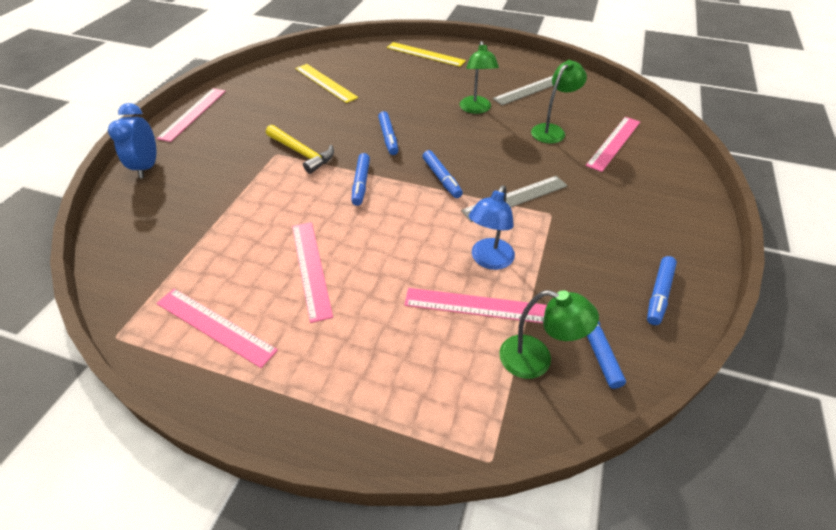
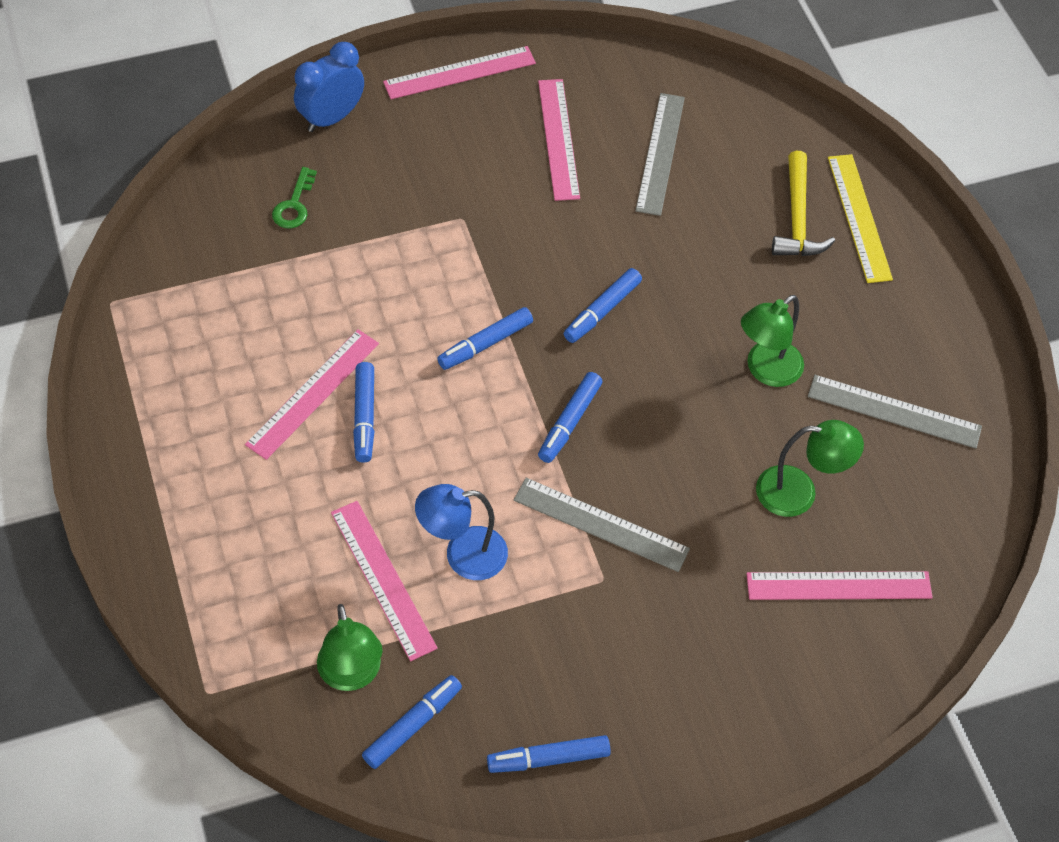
camera: 50 degrees right, 10 degrees up
pink ruler [156,289,278,368] -> pink ruler moved to [538,79,580,201]
yellow hammer [266,125,334,174] -> yellow hammer moved to [772,151,835,256]
yellow ruler [295,64,358,103] -> grey ruler [635,93,685,216]
none -> green key [272,167,317,228]
none -> blue marker [353,362,374,463]

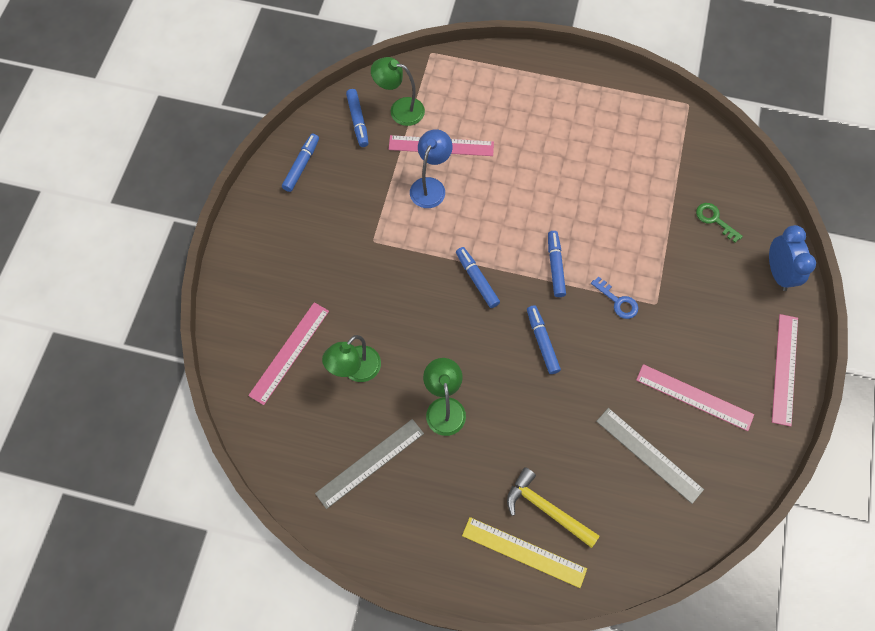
camera: 125 degrees right, 10 degrees up
pink ruler [245,330,379,460] -> none
blue marker [353,362,374,463] -> none
grey ruler [514,478,690,572] -> none
none -> blue key [591,276,638,319]

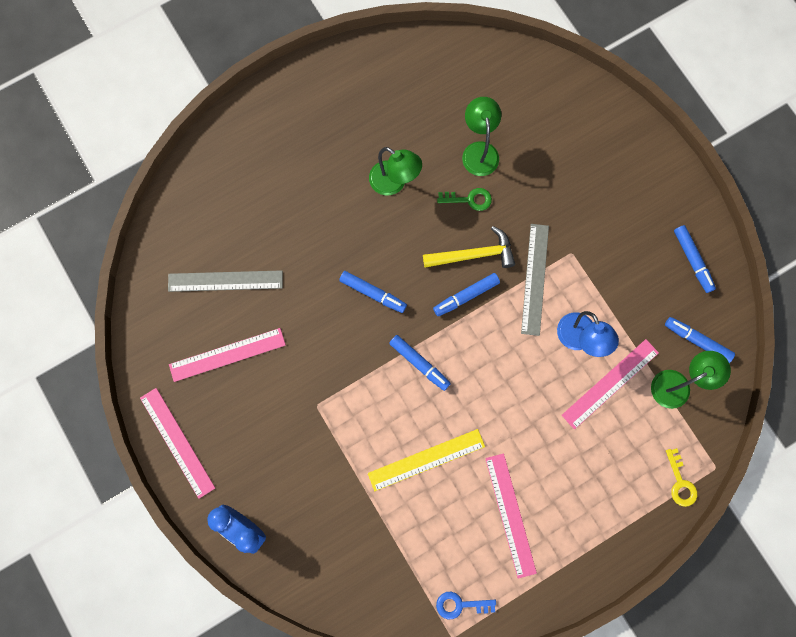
camera: 135 degrees right, 10 degrees up
pink ruler [248,302,329,405] -> pink ruler moved to [485,454,537,579]
grey ruler [315,419,424,509] -> grey ruler moved to [521,224,549,336]
blue marker [456,247,500,308] -> blue marker turned 135 degrees clockwise [433,273,500,316]
yellow ruler [462,517,587,588] -> yellow ruler moved to [368,429,485,491]
yellow hammer [507,467,599,548] -> yellow hammer moved to [423,226,515,268]
blue key [591,276,638,319] -> blue key moved to [436,592,496,620]
green key [696,203,743,243] -> green key moved to [437,188,492,211]
none -> yellow key [666,448,697,507]

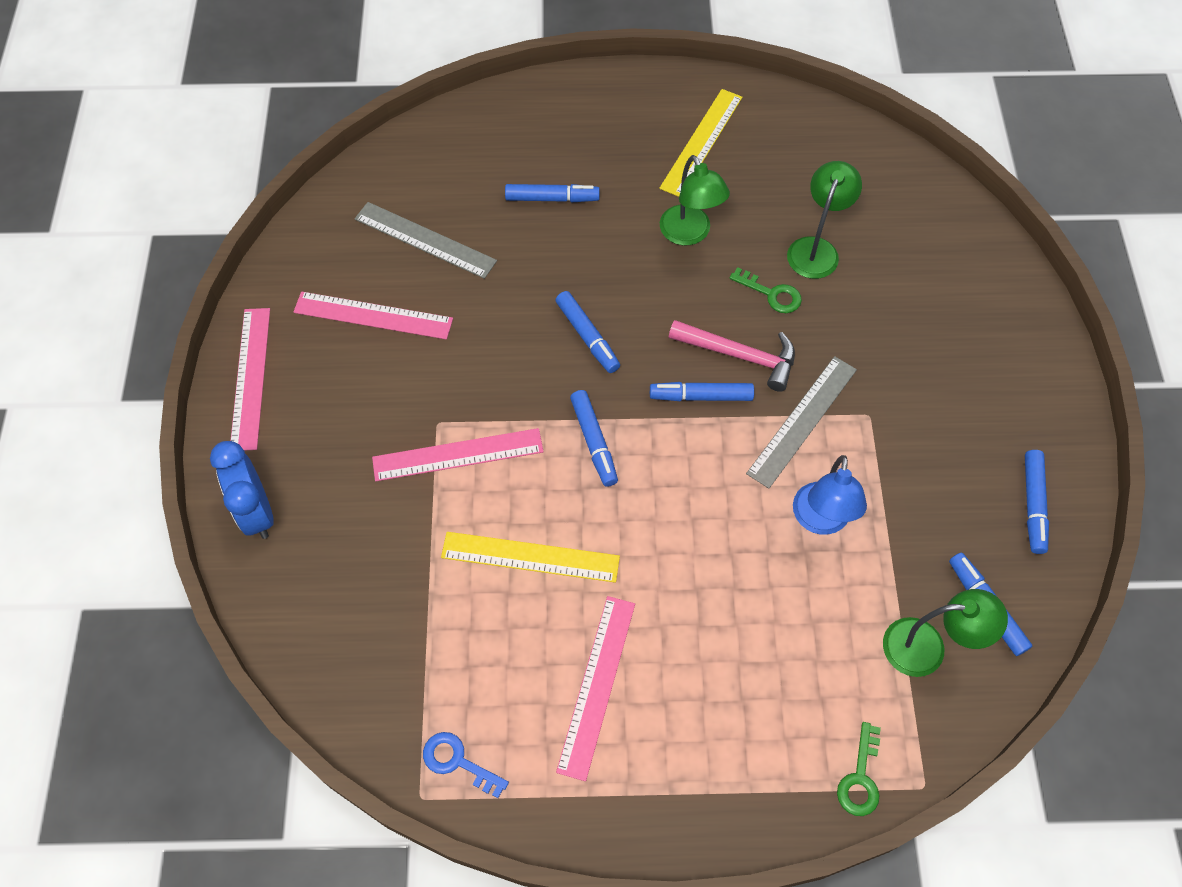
camera: 30 degrees right, 15 degrees down
yellow hammer [423,226,515,268] -> pink hammer [669,320,795,392]
pink ruler [562,339,659,430] -> pink ruler moved to [372,428,543,481]
yellow key [666,448,697,507] -> green key [837,722,881,816]
none -> blue marker [505,184,600,202]
none -> yellow ruler [659,89,742,197]

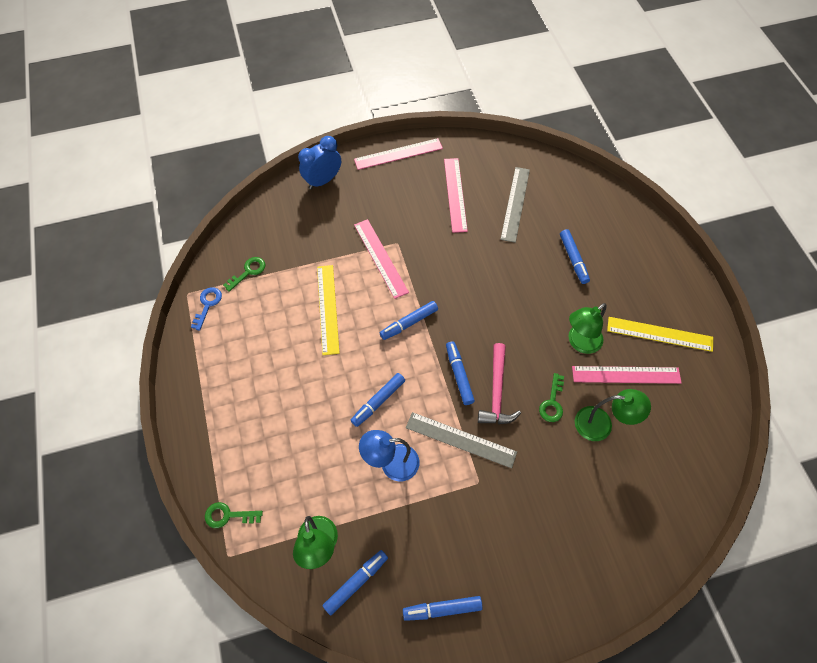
camera: 75 degrees right, 0 degrees up
blue marker [555,291,620,373] -> blue marker moved to [351,373,405,427]
pink ruler [556,596,635,781] -> pink ruler moved to [572,366,682,384]
none -> green key [223,257,265,292]

